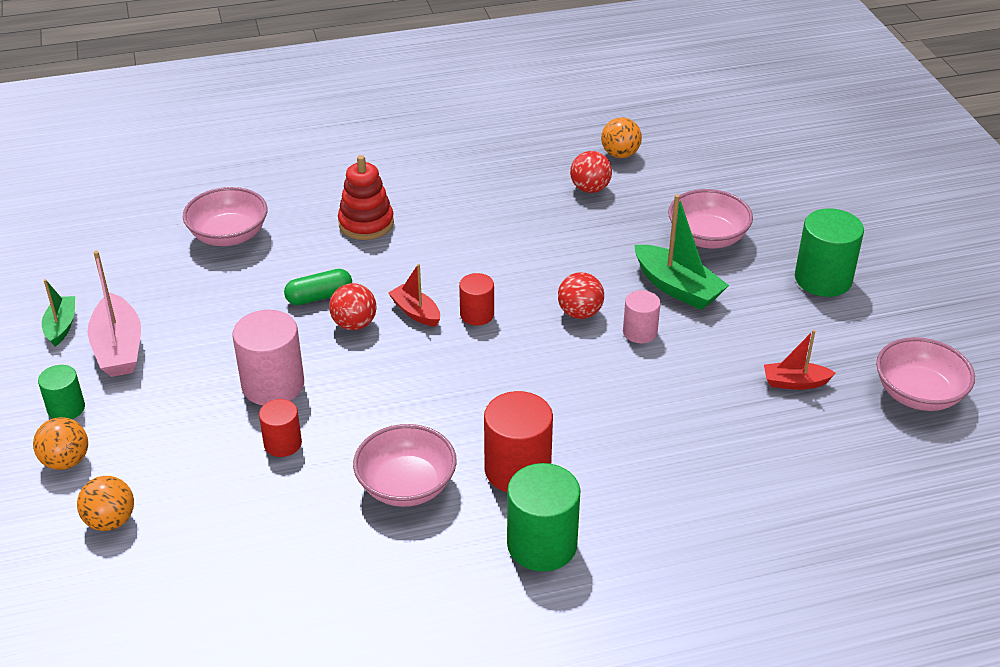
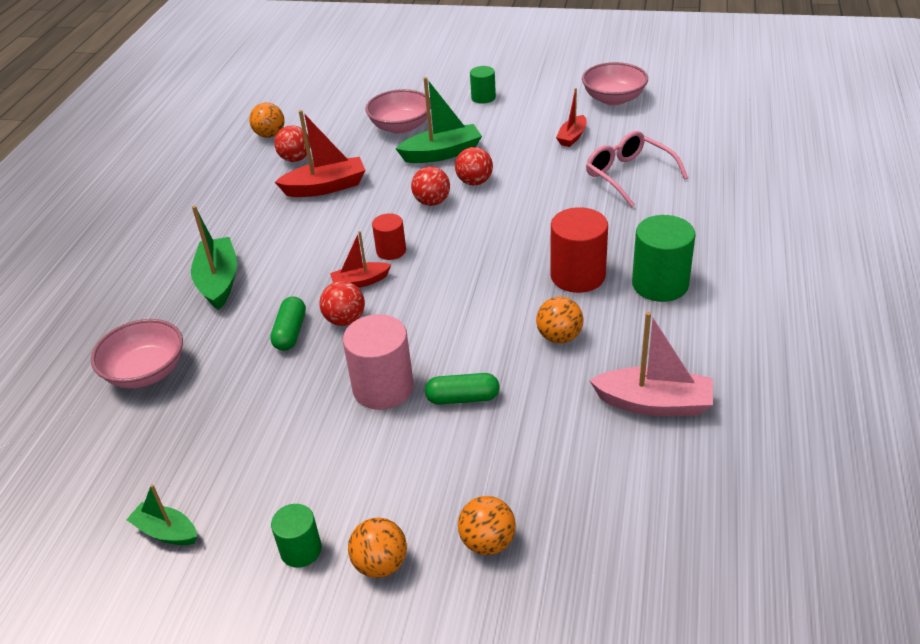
camera: 60 degrees left, 0 degrees up
pink boat [87,251,141,377] -> pink boat moved to [589,312,713,416]
red cylinder [259,399,302,457] -> green capsule [425,373,500,405]
red stacking toy [338,155,394,240] -> green boat [191,205,237,310]
pink bowl [353,424,457,507] -> orange ball [536,297,583,344]
pink cylinder [623,290,661,343] -> red ball [455,147,493,185]
green cylinder [795,208,864,297] -> green cylinder [470,66,496,104], size x0.58
none -> red boat [275,110,365,197]
none -> pink glasses [586,131,688,207]

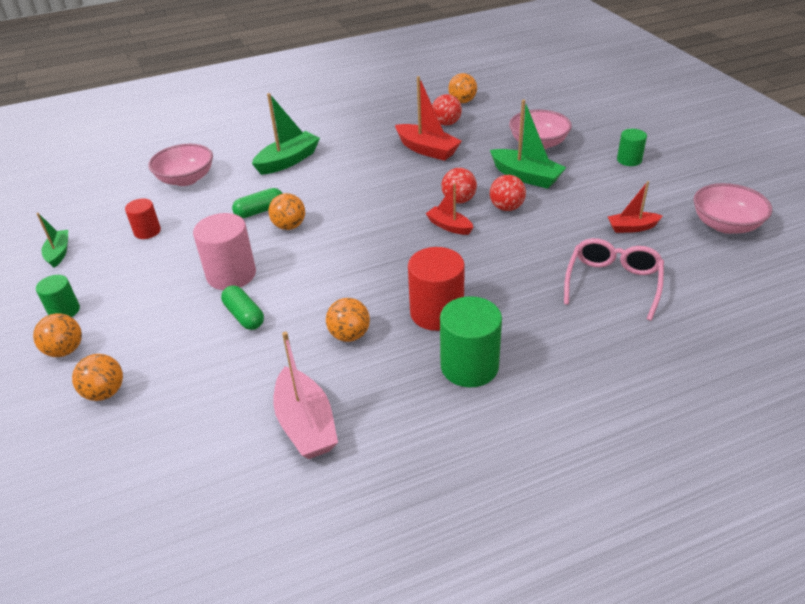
camera: 55 degrees right, 0 degrees up
red ball [320,281,365,326] -> orange ball [268,193,305,230]
red boat [330,231,391,288] -> red boat moved to [426,183,474,235]
red cylinder [372,213,406,260] -> red cylinder moved to [125,198,161,239]

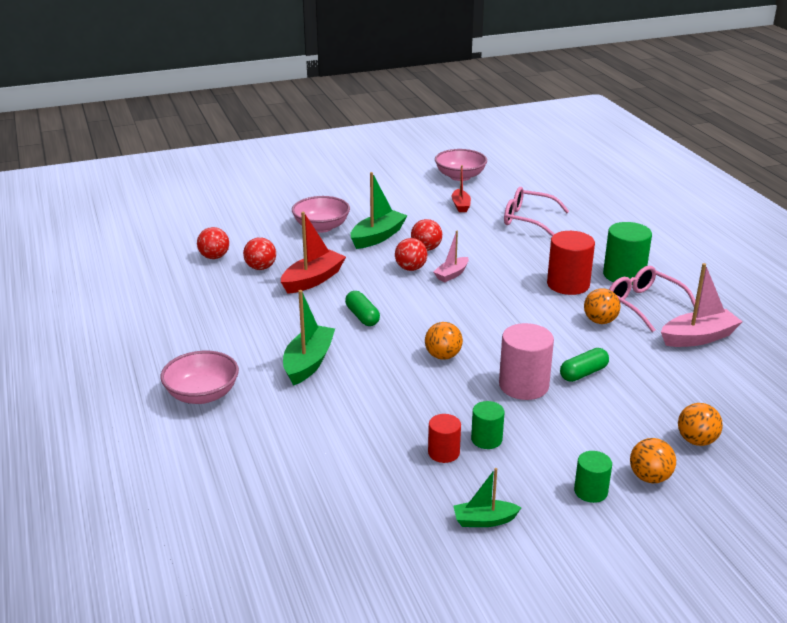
camera: 90 degrees left, 10 degrees down
pink bowl [148,144,213,186] -> pink bowl moved to [161,351,239,404]
green capsule [232,188,283,218] -> green capsule moved to [345,291,380,326]
green boat [252,93,320,175] -> green boat turned 60 degrees clockwise [283,290,335,386]
red boat [426,183,474,235] -> pink boat [434,231,469,282]
orange ball [448,73,477,103] -> red ball [197,227,229,259]
green cylinder [617,129,647,166] -> green cylinder moved to [471,401,504,449]
none -> pink glasses [609,266,696,332]

